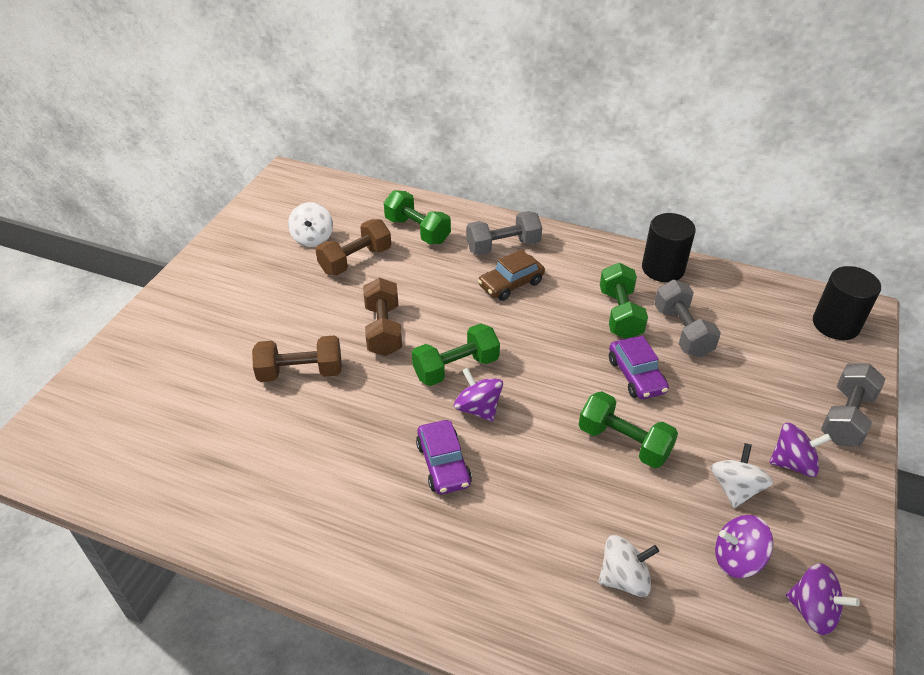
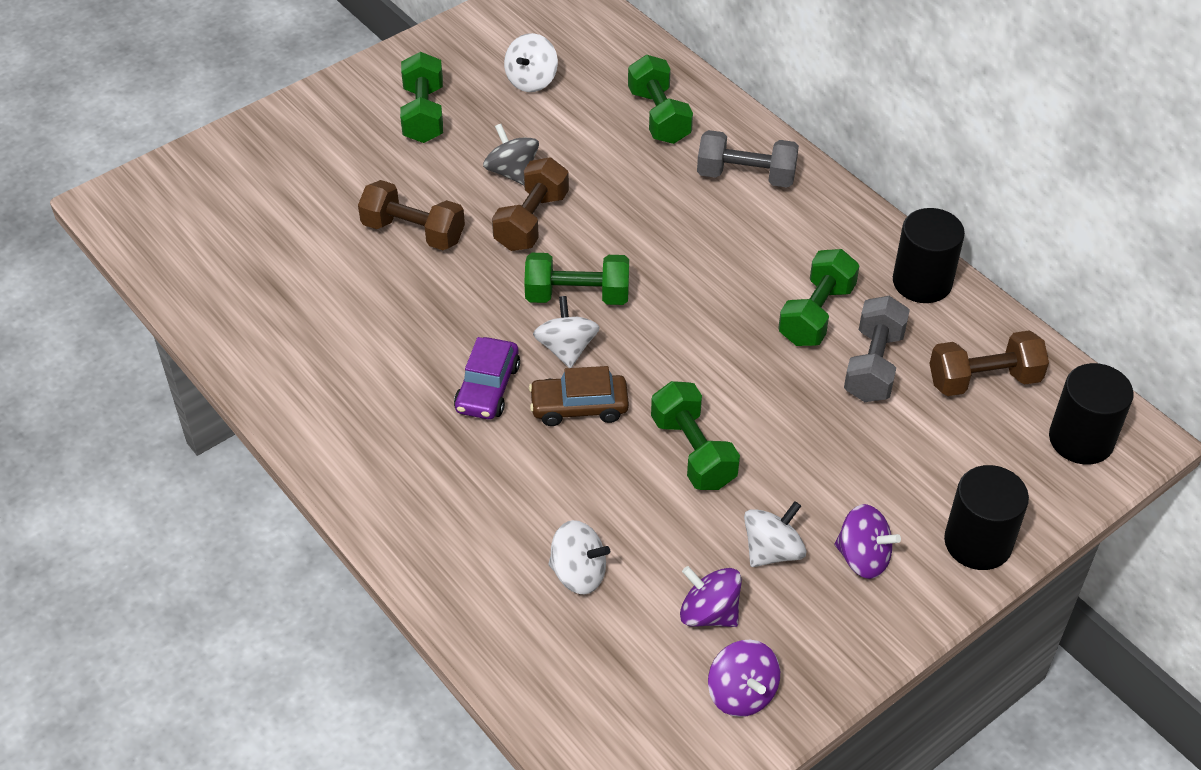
camera: 30 degrees right, 5 degrees up
brown dumbbell [315,219,391,275] -> brown dumbbell moved to [929,330,1049,396]
purple spinning top [454,368,503,422] -> white spinning top [533,296,600,368]
brown car [478,249,545,301] -> brown car moved to [529,366,629,426]
purple car [609,336,669,399] -> none
grey dumbbell [821,363,886,447] -> black cylinder [944,465,1029,570]
none -> green dumbbell [400,52,443,143]
none -> grey spinning top [483,124,539,185]

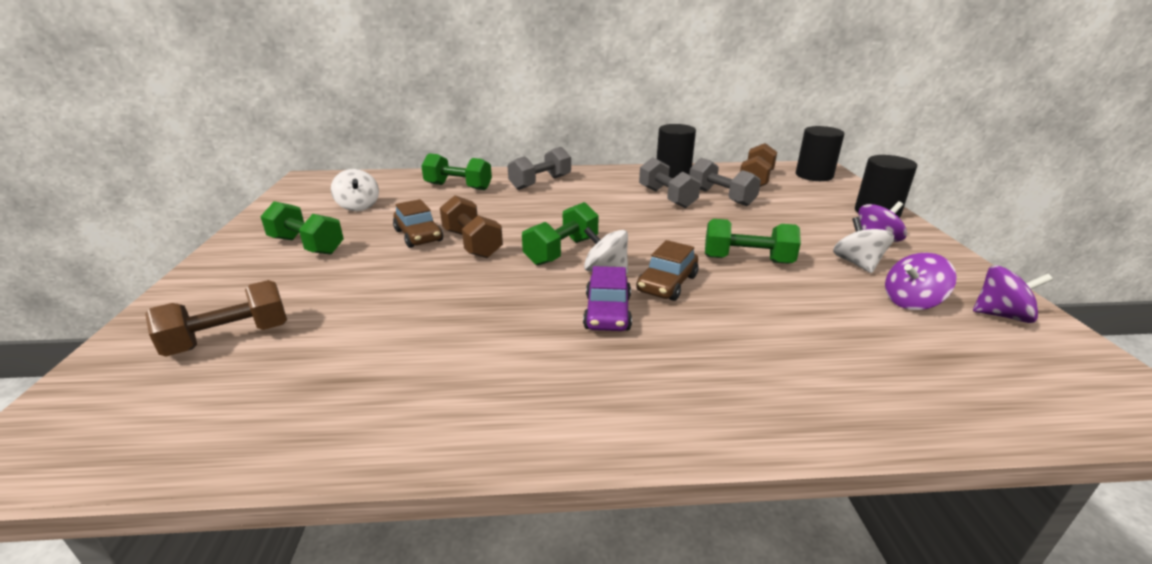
camera: 55 degrees left, 20 degrees down
brown dumbbell [358,180,465,250] -> brown dumbbell moved to [145,280,287,357]
purple car [454,337,520,419] -> purple car turned 45 degrees clockwise [583,266,632,331]
grey spinning top [483,124,539,185] -> brown car [393,199,443,248]
white spinning top [548,520,610,594] -> none
green dumbbell [778,249,859,346] -> grey dumbbell [639,157,701,208]

